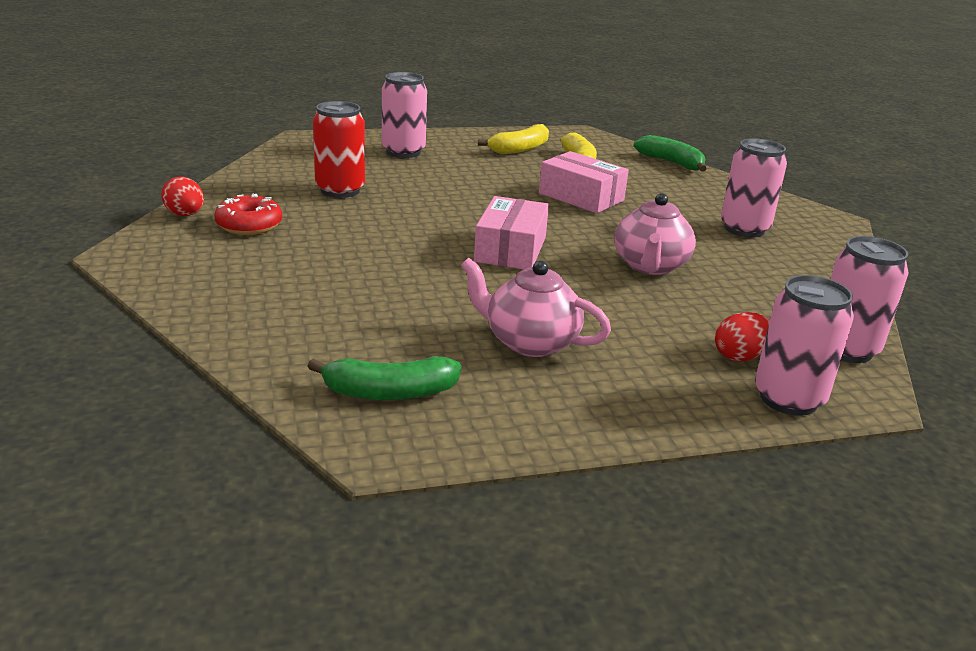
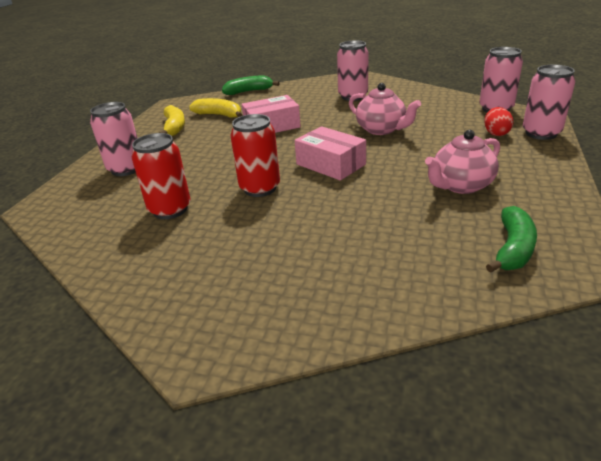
camera: 55 degrees left, 5 degrees up
red egg [161,177,204,216] -> none
red donut [214,194,282,235] -> none
none -> red can [231,114,280,197]

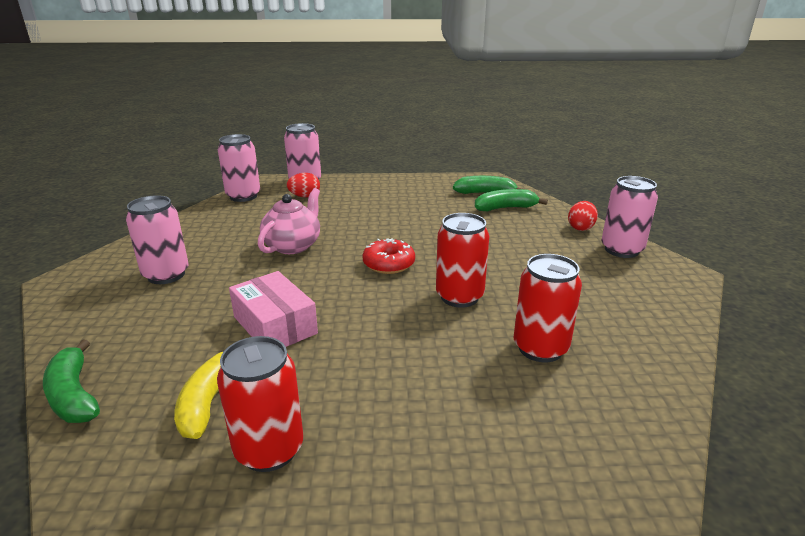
camera: 110 degrees left, 5 degrees down
pink can [90,102,138,176] -> pink can moved to [602,176,658,258]
yellow banana [159,105,185,136] -> red can [217,336,303,472]
pink box [295,126,366,180] -> red donut [362,238,415,274]
pink teapot [425,130,500,194] -> none
none -> green banana [475,189,548,211]
none -> red egg [568,201,598,231]

